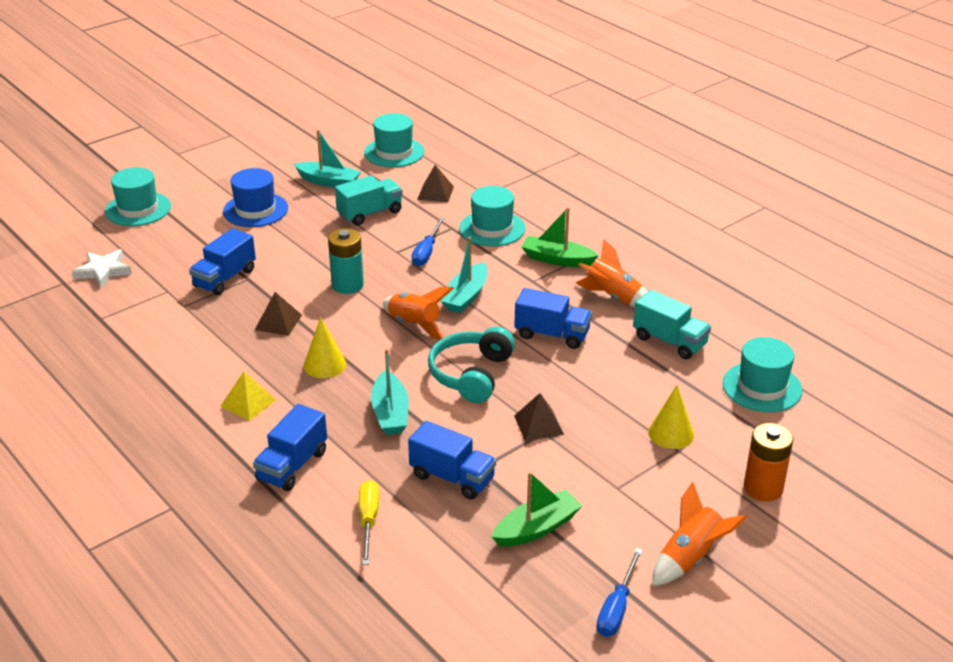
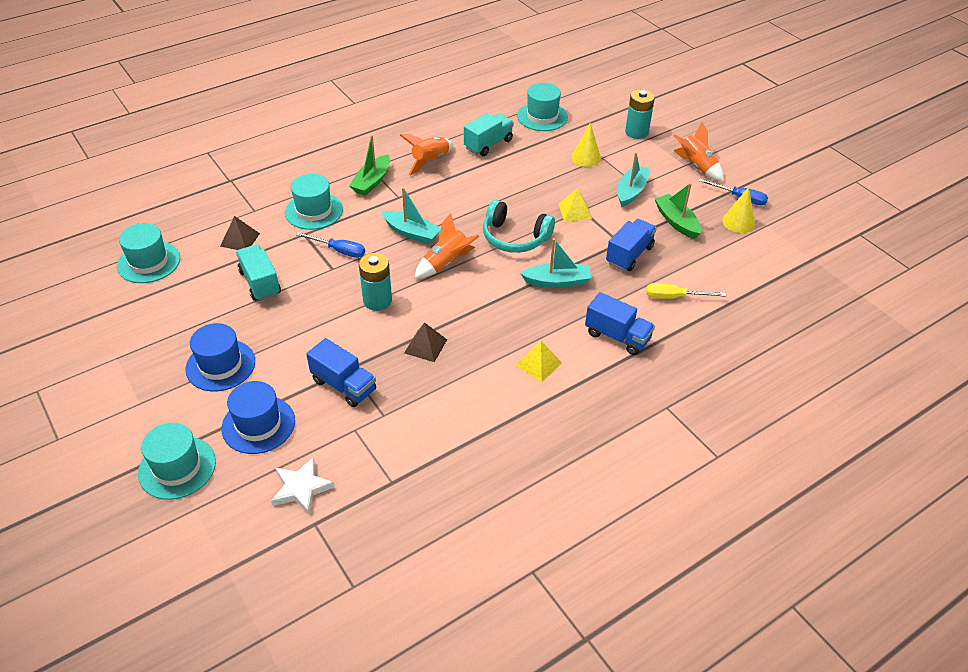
camera: 85 degrees left, 10 degrees up
turquoise boat [294,129,361,188] -> turquoise boat moved to [617,152,651,207]
yellow cone [304,317,346,378] -> yellow cone moved to [722,187,755,233]
blue truck [514,288,592,349] -> none
brown pyramid [514,393,564,441] -> yellow pyramid [559,188,592,222]
orange battery [744,423,793,501] -> turquoise battery [625,89,655,139]
none -> blue hat [221,381,295,454]

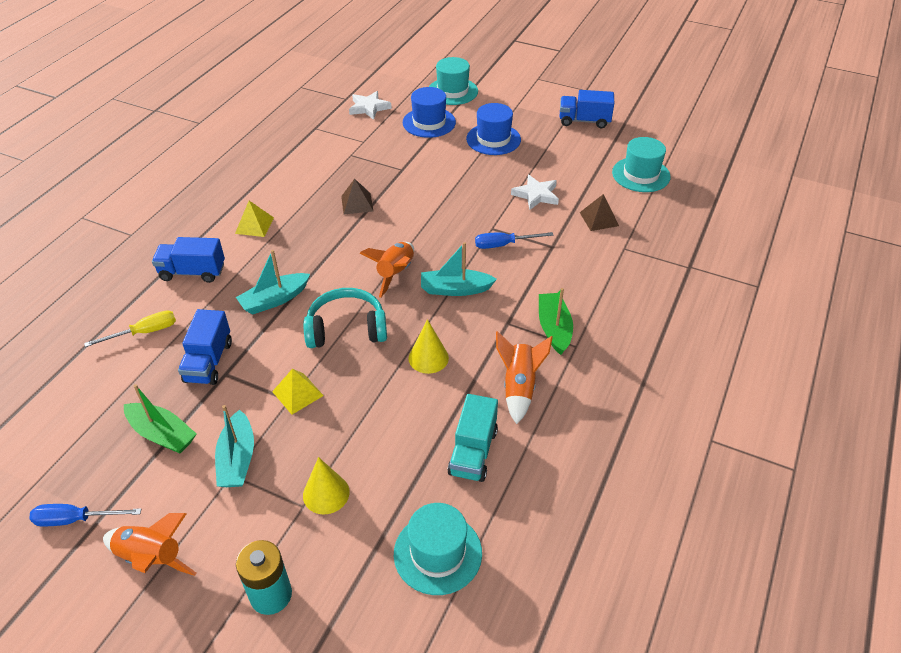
camera: 150 degrees right, 0 degrees up
turquoise truck [236,244,281,301] -> white star [511,175,559,210]
turquoise hat [285,174,343,230] -> none
blue truck [306,338,376,407] -> blue truck moved to [560,90,614,128]
turquoise battery [359,253,392,311] -> none
yellow cone [722,187,755,233] -> yellow cone moved to [408,319,449,374]

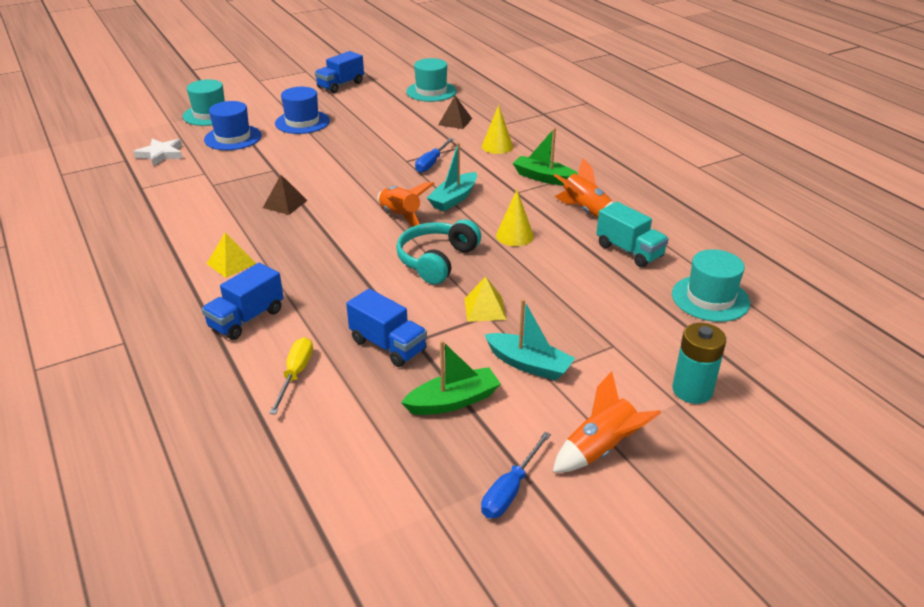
camera: 55 degrees left, 10 degrees down
turquoise boat [236,250,310,315] -> none
yellow cone [303,457,349,514] -> yellow cone moved to [482,105,513,154]
white star [511,175,559,210] -> none

